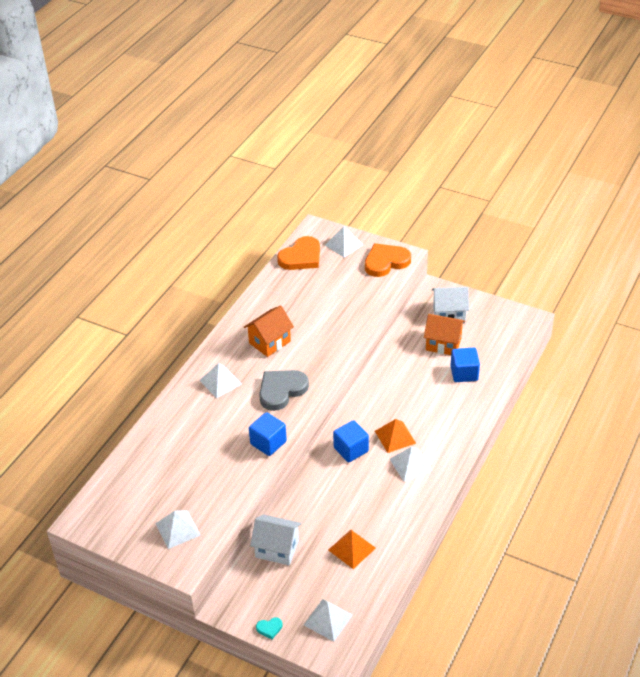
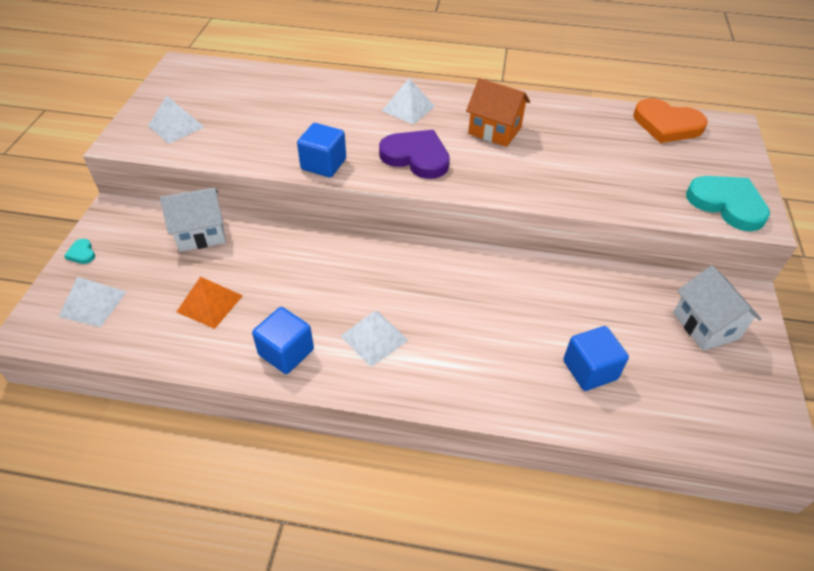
camera: 70 degrees right, 5 degrees up
white house [250,514,301,565] -> white house turned 75 degrees clockwise [160,188,226,252]
grey heart [259,370,309,411] -> purple heart [379,130,450,179]
white pyramid [325,226,363,257] -> none
blue cube [333,420,369,462] -> blue cube moved to [252,307,314,374]
orange heart [365,243,411,277] -> turquoise heart [686,176,770,232]
orange pyramid [375,419,416,453] -> none
orange house [424,314,465,355] -> none

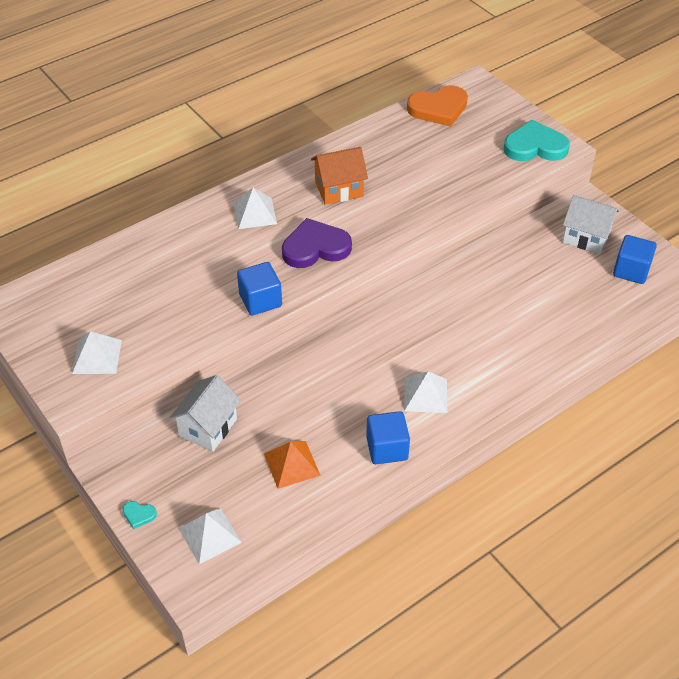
camera: 45 degrees left, 0 degrees up
blue cube [563,326,629,391] -> blue cube moved to [613,235,657,284]

